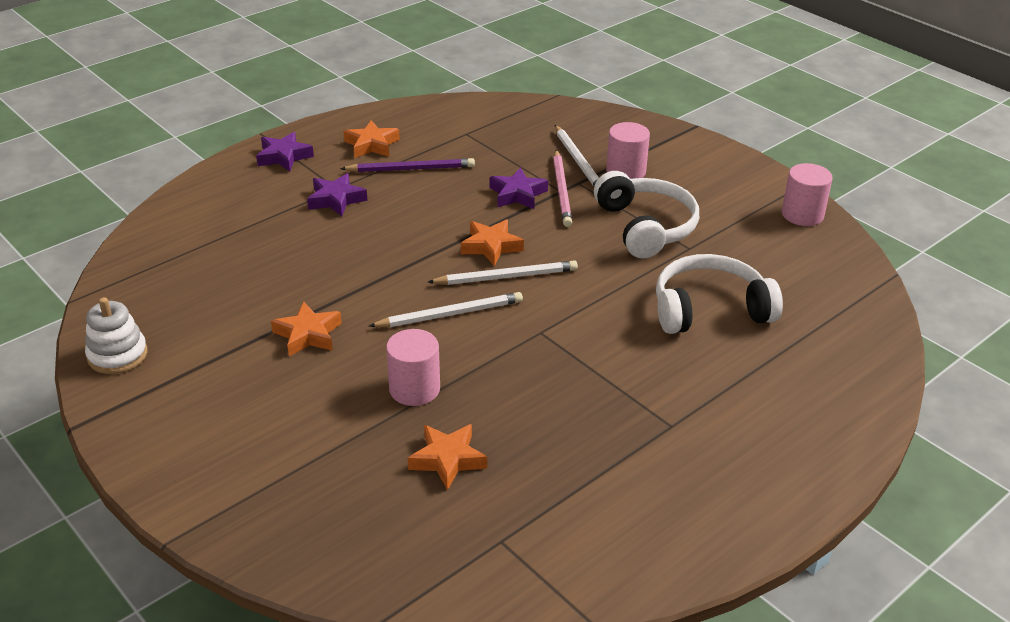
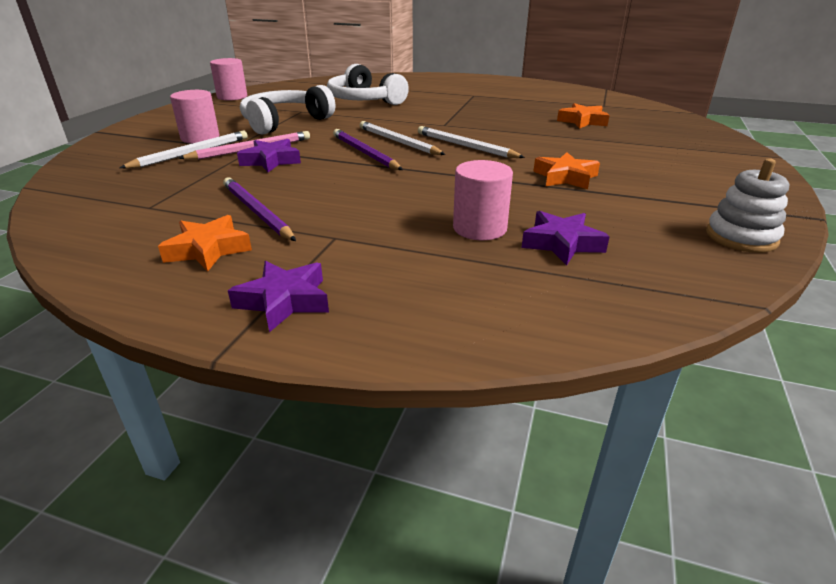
camera: 120 degrees left, 5 degrees down
purple star [307,173,368,216] -> purple star moved to [522,211,610,265]
pink cylinder [386,329,440,406] -> pink cylinder moved to [453,160,513,240]
orange star [461,219,524,266] -> purple pencil [333,129,403,170]

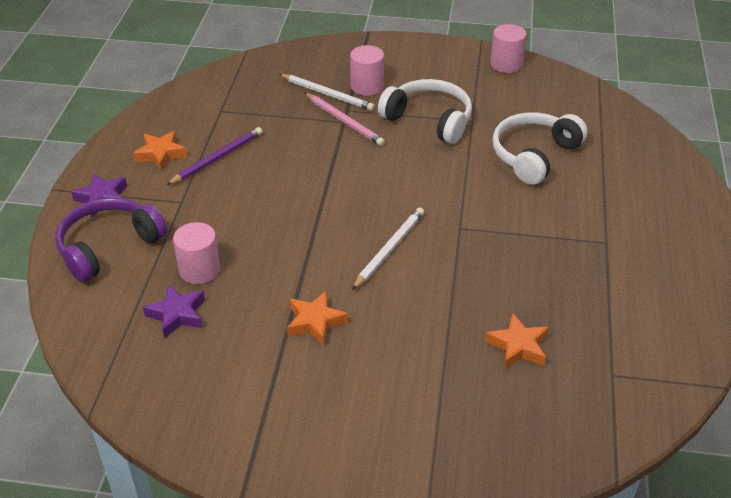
camera: 80 degrees right, 10 degrees up
purple star [237,139,301,172] -> none
purple pencil [333,129,403,170] -> none
white pencil [360,121,445,155] -> none
white stacking toy [706,158,789,253] -> none
none -> purple headphones [55,198,167,282]

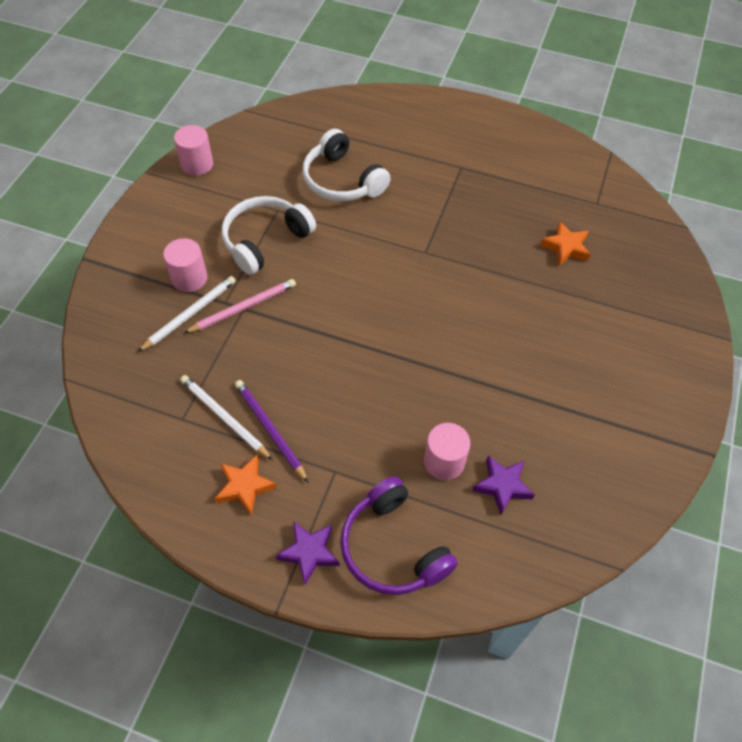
camera: 80 degrees left, 15 degrees up
orange star [287,291,348,346] -> none
white pencil [352,207,424,290] -> white pencil moved to [180,375,273,460]

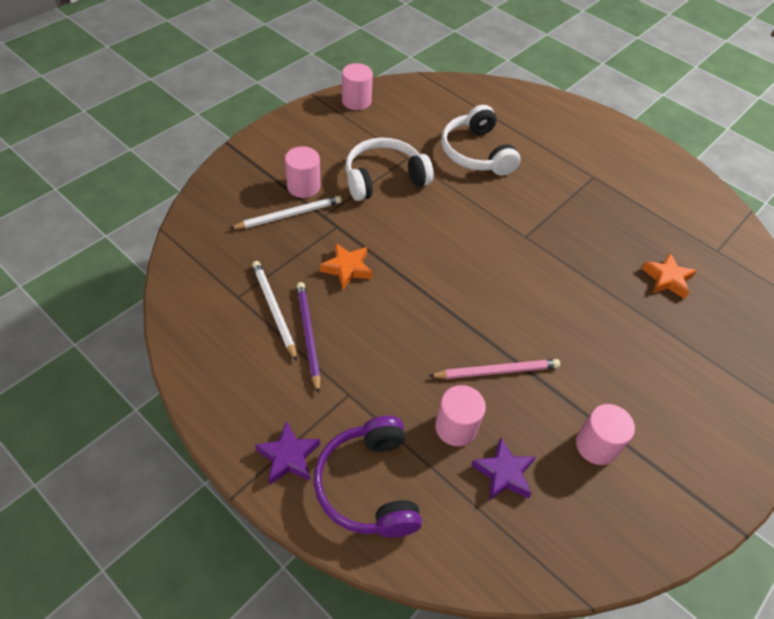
camera: 20 degrees right, 5 degrees down
pink pencil [184,279,296,333] -> pink pencil moved to [429,359,560,379]
orange star [215,455,277,515] -> orange star moved to [320,243,373,290]
none -> pink cylinder [576,404,635,465]

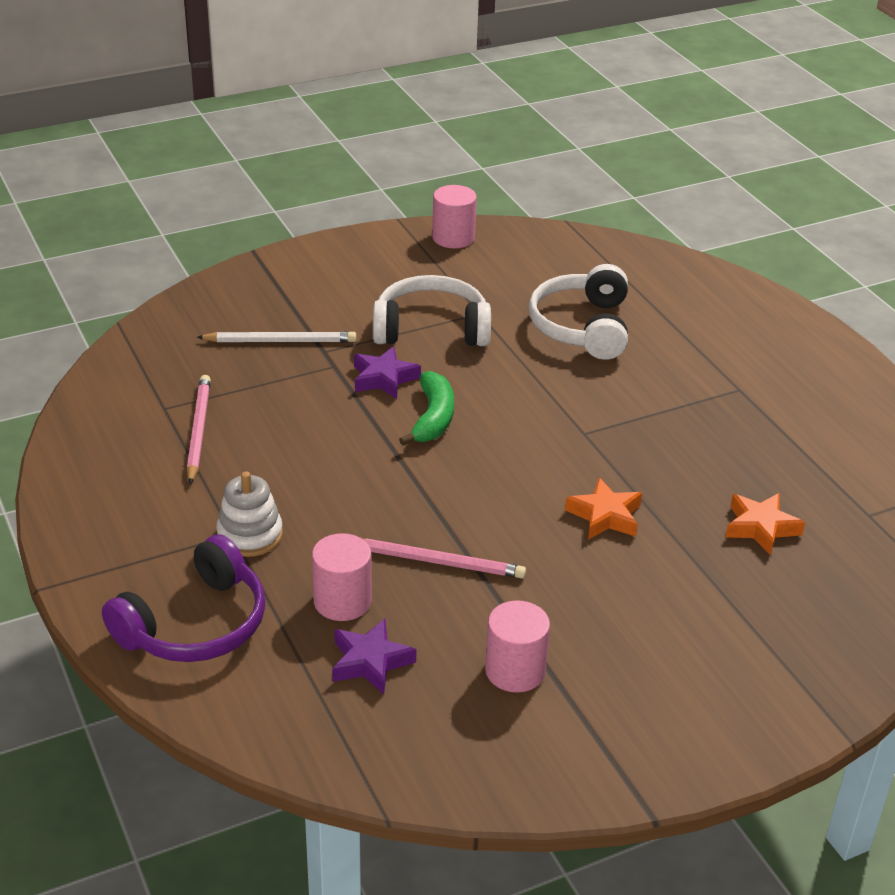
camera: 25 degrees right, 15 degrees down
white pencil [252,261,297,361] -> pink pencil [187,375,211,484]
purple star [255,421,320,485] -> purple star moved to [354,346,421,399]
pink cylinder [285,146,321,198] -> none
purple pencil [297,282,321,394] -> none
purple headphones [314,416,422,538] -> purple headphones turned 150 degrees counterclockwise [102,534,265,662]
orange star [320,243,373,290] -> orange star moved to [565,478,642,540]
none -> white stacking toy [216,472,283,557]
none -> green banana [399,371,454,446]

